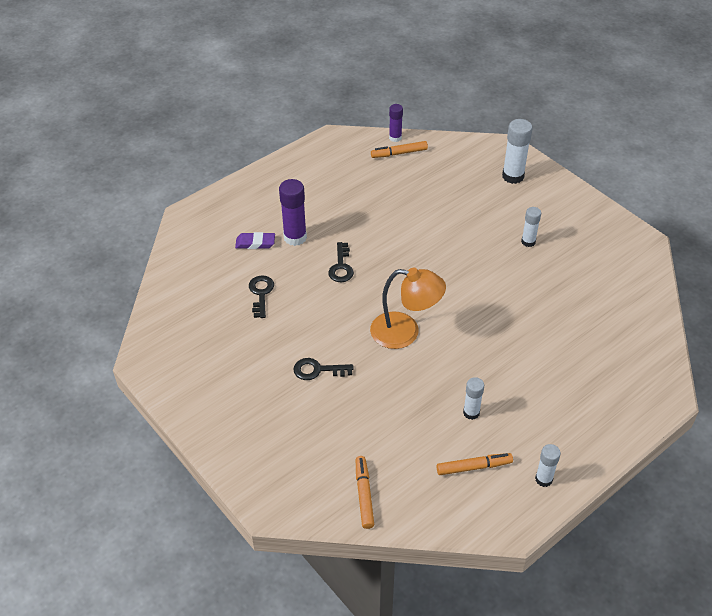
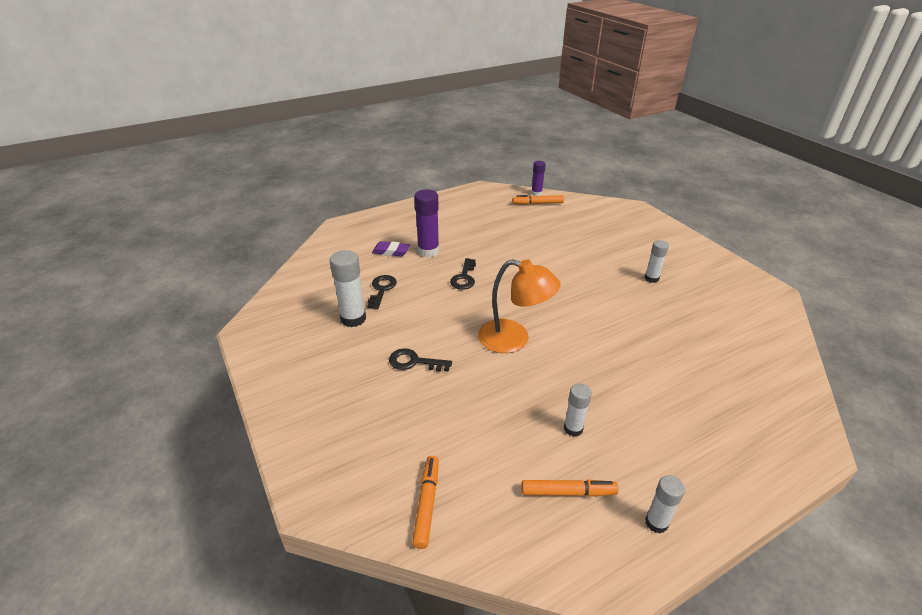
camera: 10 degrees right, 10 degrees down
white glue stick [502,119,533,184] -> white glue stick moved to [330,250,366,327]

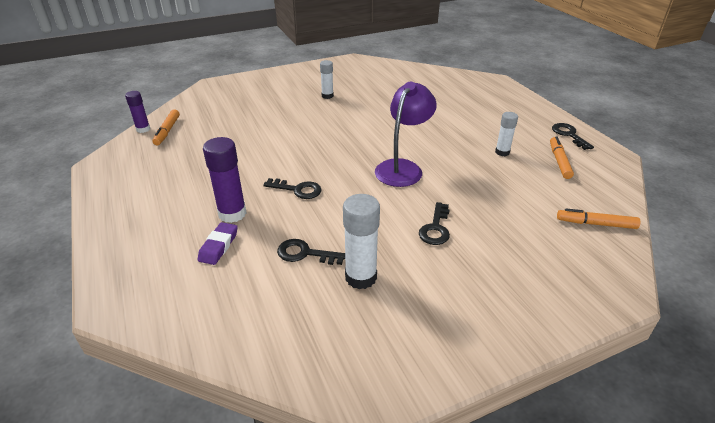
camera: 85 degrees left, 0 degrees up
orange lamp [478,259,561,353] -> purple lamp [375,82,437,187]
white glue stick [645,475,685,533] -> black key [552,123,594,150]

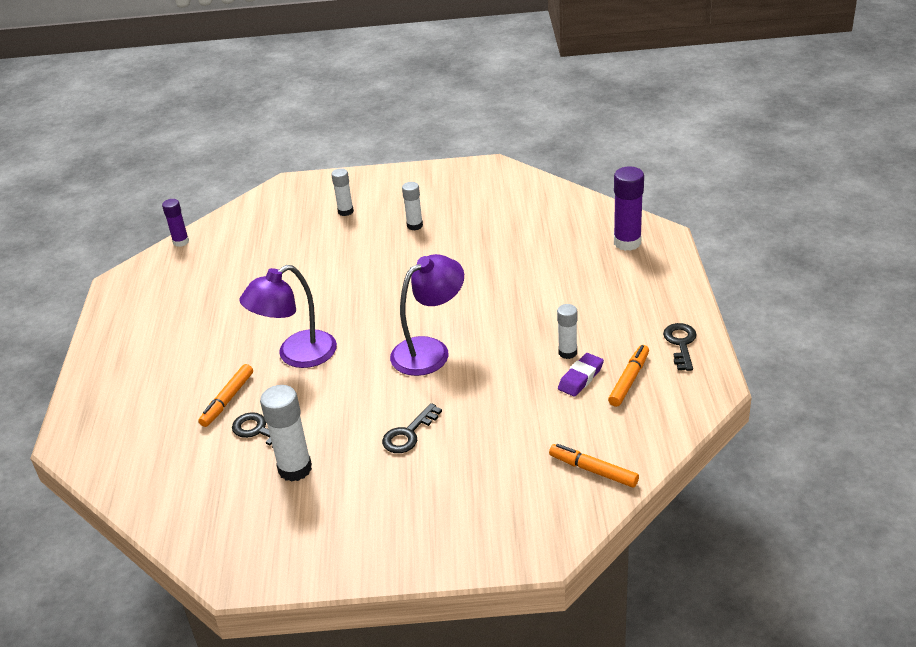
camera: 25 degrees right, 0 degrees up
orange marker [152,109,180,145] -> orange marker moved to [198,364,253,427]
purple eraser [197,222,238,265] -> purple eraser moved to [558,353,604,397]
purple glue stick [203,137,246,223] -> purple glue stick moved to [614,166,644,251]
black key [263,178,322,199] -> purple lamp [239,265,337,368]
none -> white glue stick [331,168,354,216]

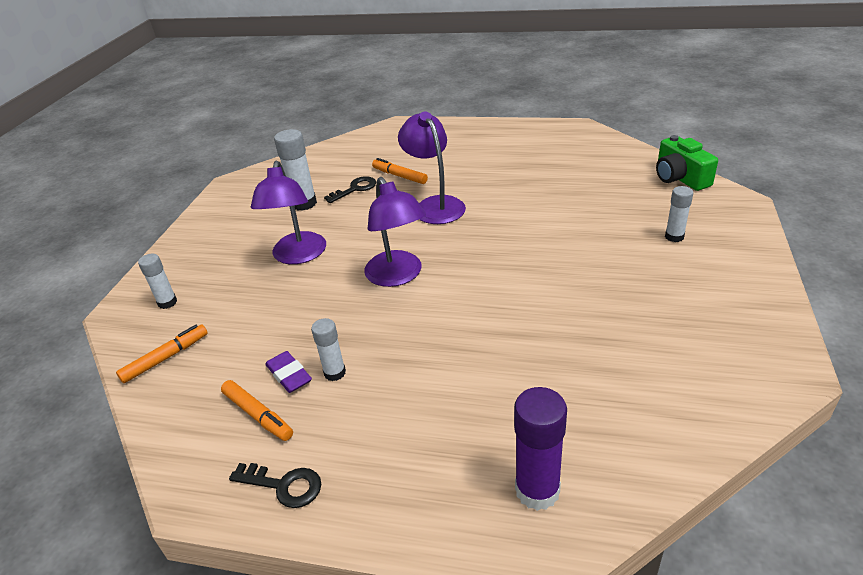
camera: 105 degrees right, 0 degrees up
purple glue stick [162,199,189,247] -> none
black key [382,403,442,453] -> purple lamp [251,161,326,264]
white glue stick [402,182,423,230] -> white glue stick moved to [138,254,177,309]
none -> green camera [656,135,718,191]

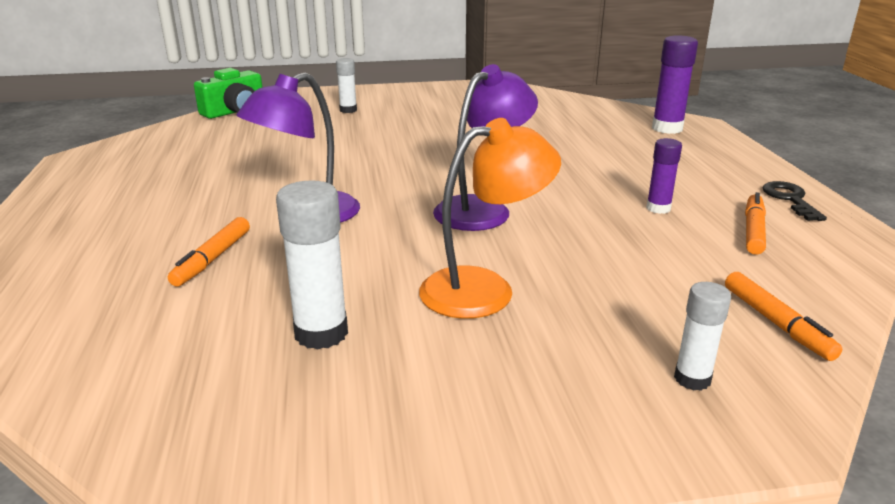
camera: 115 degrees left, 10 degrees down
orange marker [116,325,208,383] -> orange marker turned 135 degrees counterclockwise [725,272,842,361]
purple lamp [251,161,326,264] -> orange lamp [419,118,561,319]
purple eraser [265,351,312,393] -> none
white glue stick [311,318,346,381] -> purple glue stick [646,138,682,214]
black key [324,176,376,203] -> none

